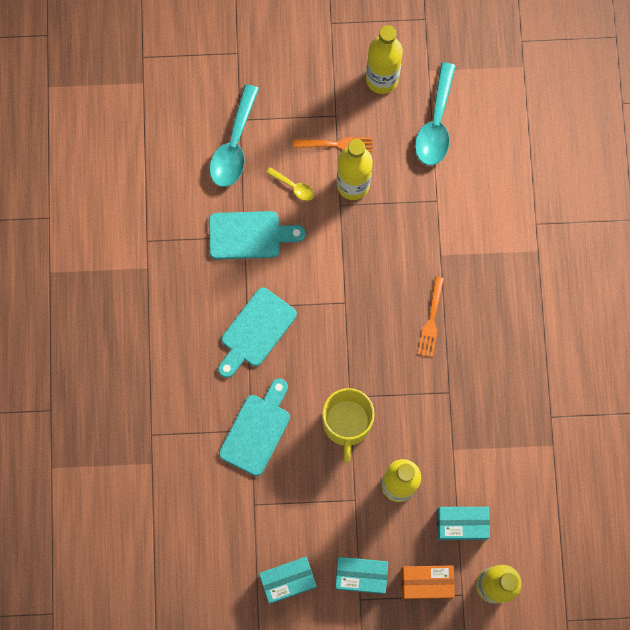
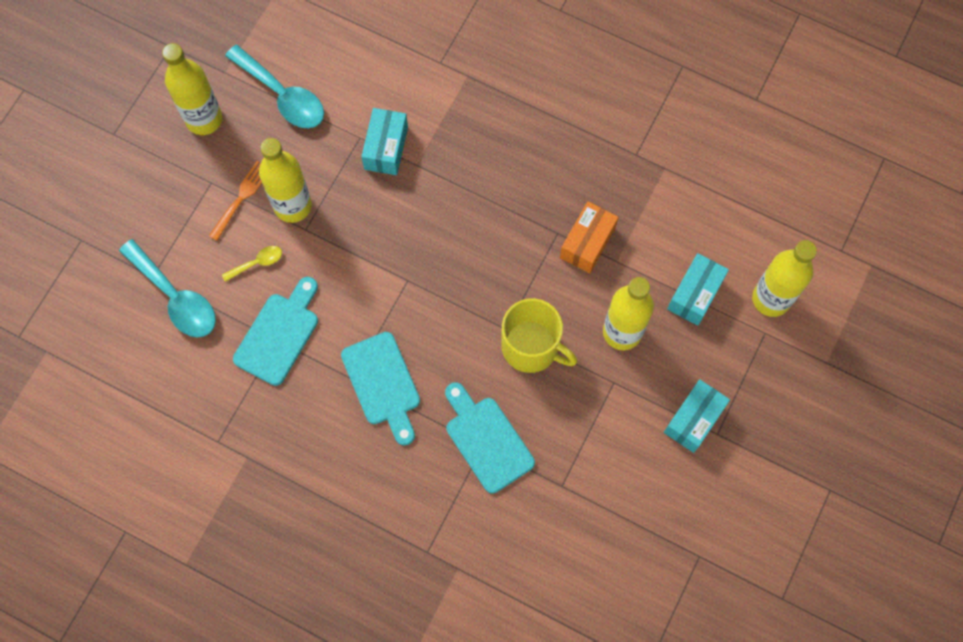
camera: 60 degrees left, 5 degrees down
turquoise box [259,557,317,604] -> turquoise box moved to [361,108,408,175]
orange box [402,565,455,599] -> orange box moved to [560,202,618,273]
orange fork [418,277,444,357] -> none

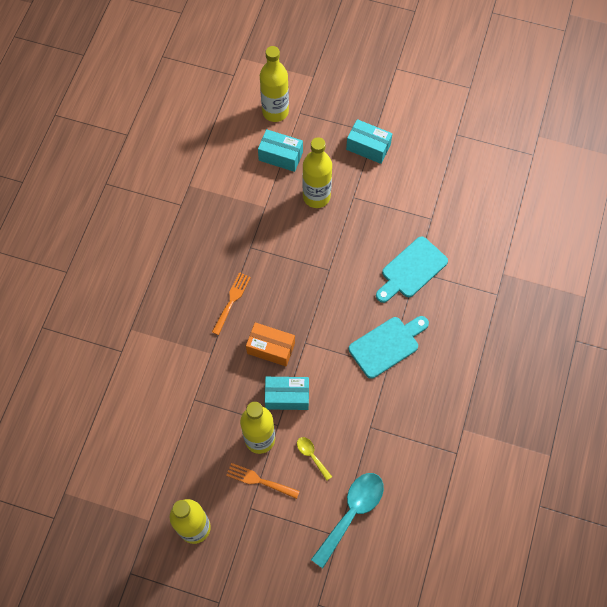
camera: 100 degrees left, 5 degrees down
turquoise spoon [225,45,324,128] -> none
turquoise cutting board [233,277,318,386] -> none
turquoise box [361,108,408,175] -> turquoise box moved to [265,377,309,410]
yellow mug [501,298,577,373] -> none
orange box [560,202,618,273] -> orange box moved to [246,322,295,367]
none -> orange fork [212,272,251,335]

